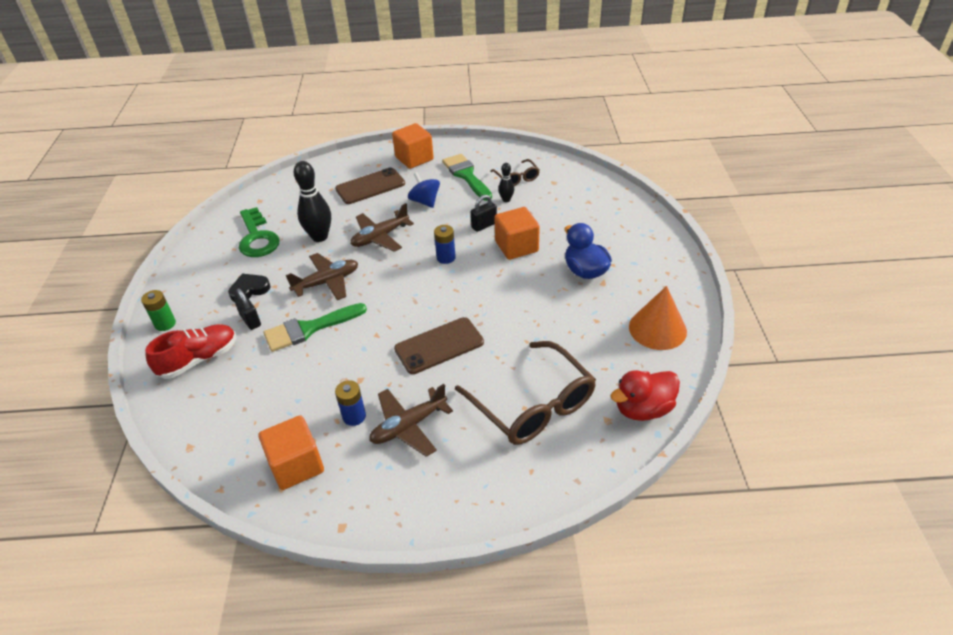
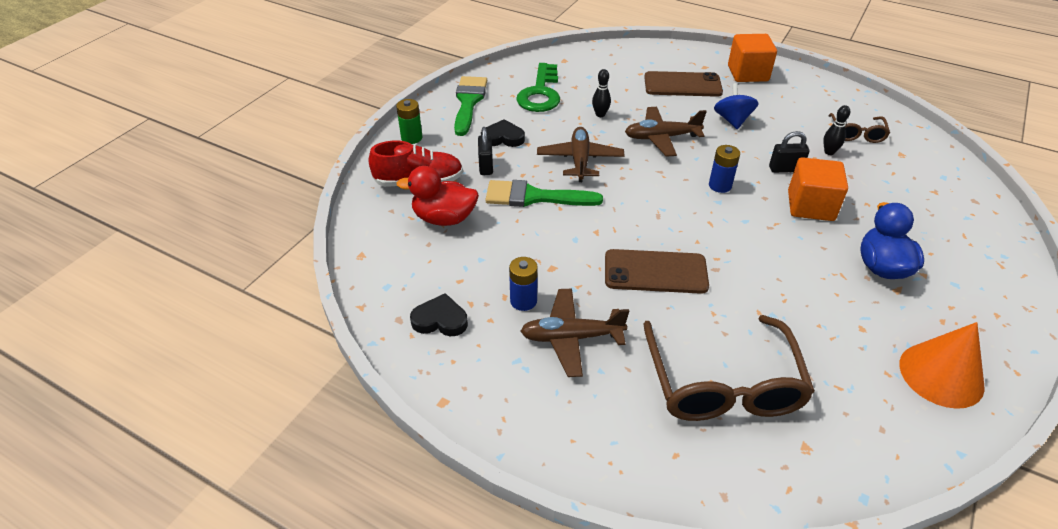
camera: 30 degrees right, 0 degrees up
orange cube [259,415,324,490] -> black heart [410,293,468,336]
brown plane [286,253,358,300] -> brown plane turned 90 degrees counterclockwise [537,127,625,182]
black bowling pin [293,161,331,242] -> black bowling pin [592,69,611,117], size x0.51
green brush [442,154,492,201] -> green brush moved to [454,76,487,136]
red duck [611,370,680,421] -> red duck moved to [397,166,479,226]

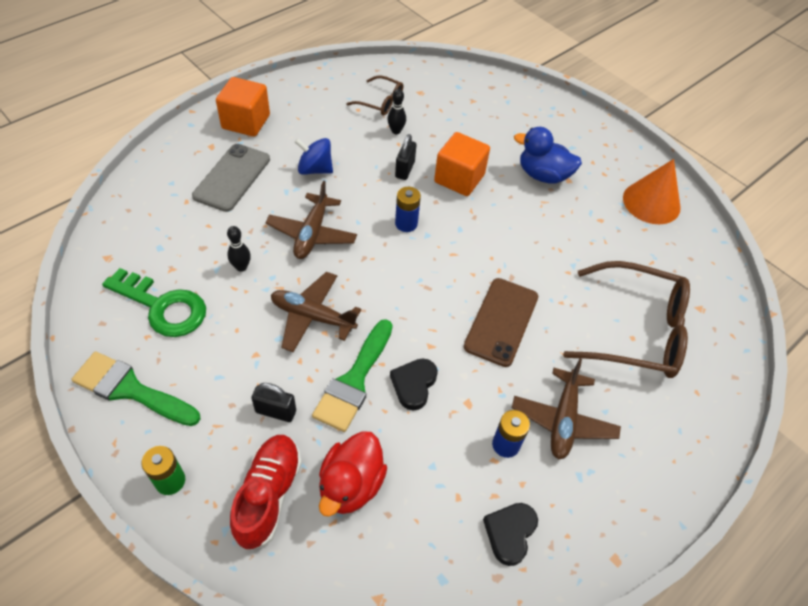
camera: 75 degrees left, 10 degrees up
black heart [481,119,525,147] -> black heart moved to [390,358,438,410]
brown phone [644,71,723,97] -> grey phone [192,144,270,212]

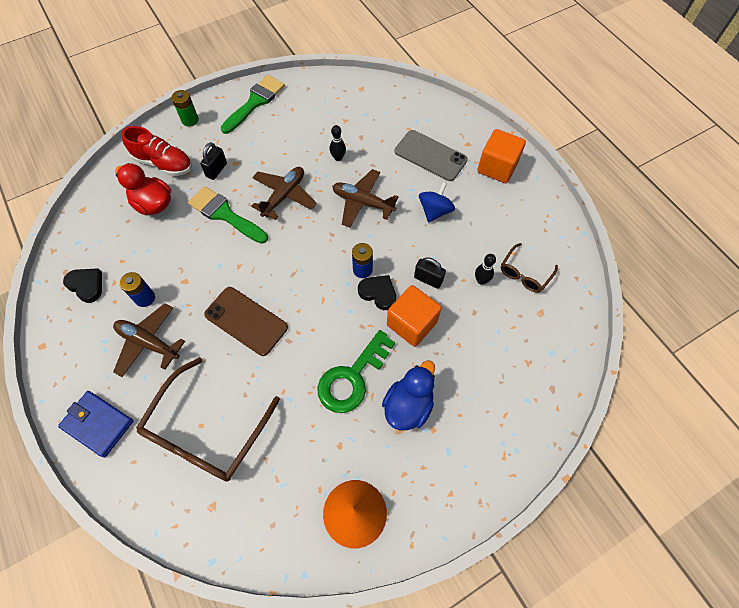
camera: 105 degrees right, 10 degrees up
green key [102,268,206,337] -> green key moved to [317,330,395,413]
black heart [390,358,438,410] -> black heart moved to [358,275,396,310]
none -> blue wallet [58,391,133,458]

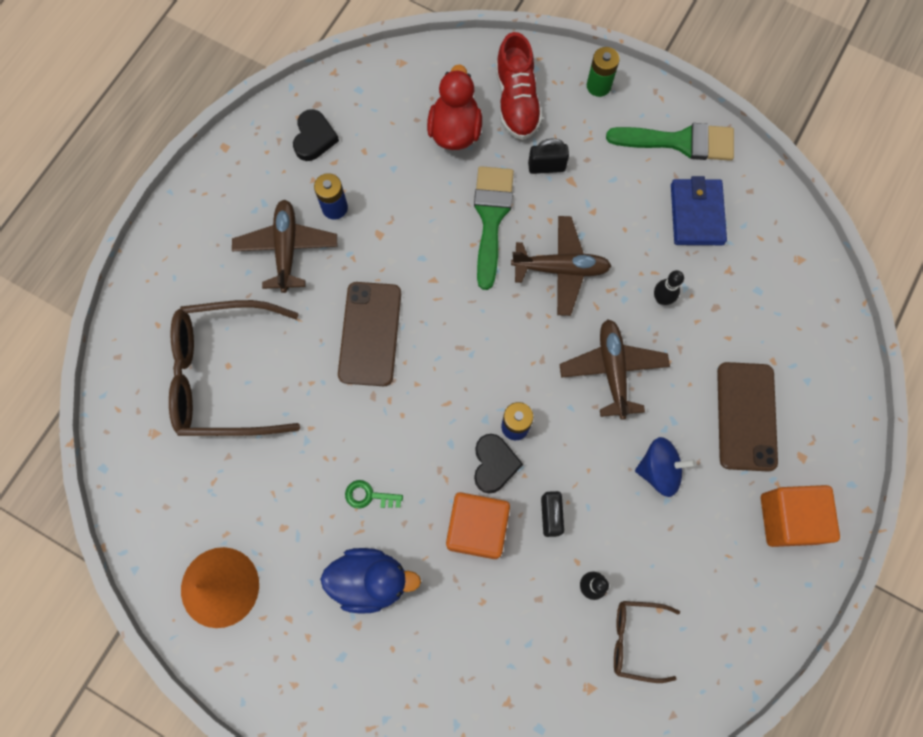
camera: 60 degrees right, 10 degrees up
blue wallet [58,391,133,458] -> blue wallet moved to [671,176,727,245]
green key [317,330,395,413] -> green key [345,480,403,509], size x0.45
grey phone [394,130,468,181] -> brown phone [717,362,778,471]

